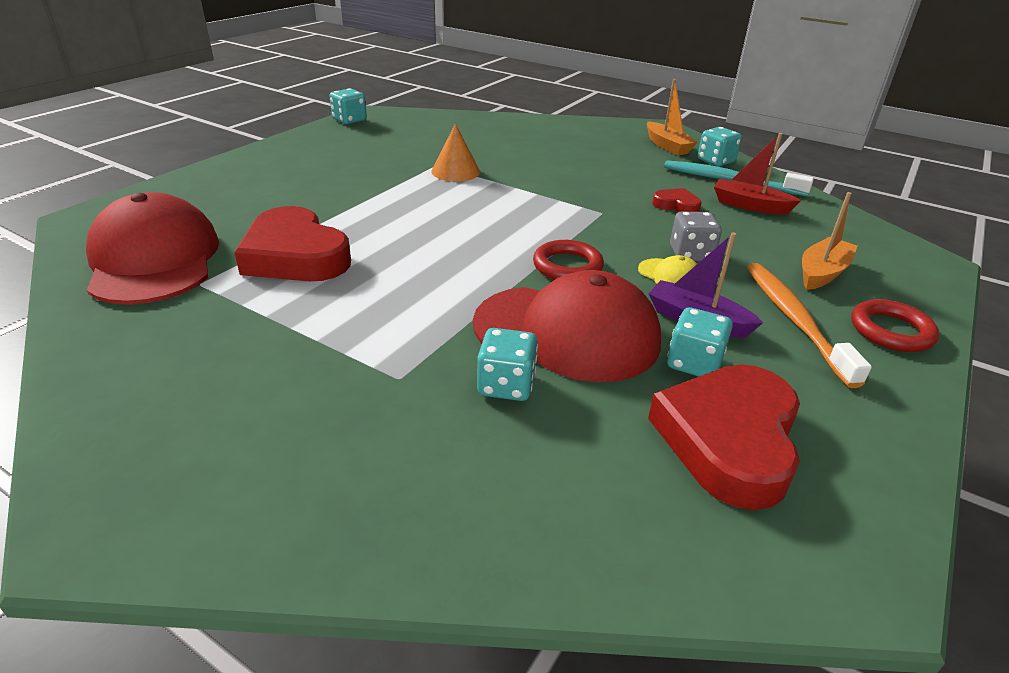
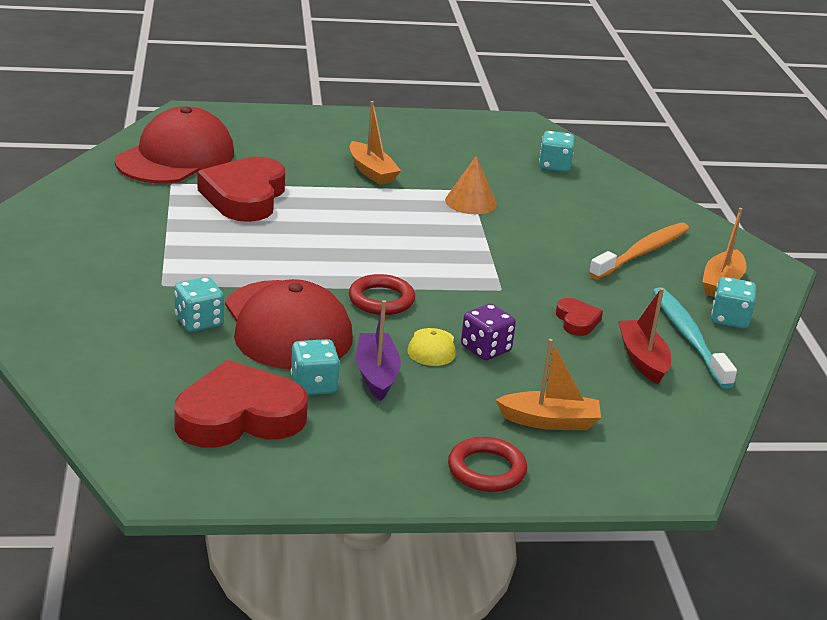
camera: 50 degrees right, 5 degrees down
turquoise dice [329,88,367,124] -> turquoise dice moved to [539,131,575,172]
grey dice [670,212,722,262] -> purple dice [461,304,516,360]
orange toothbrush [747,263,872,388] -> orange toothbrush moved to [589,223,689,280]
none -> orange boat [350,101,401,185]

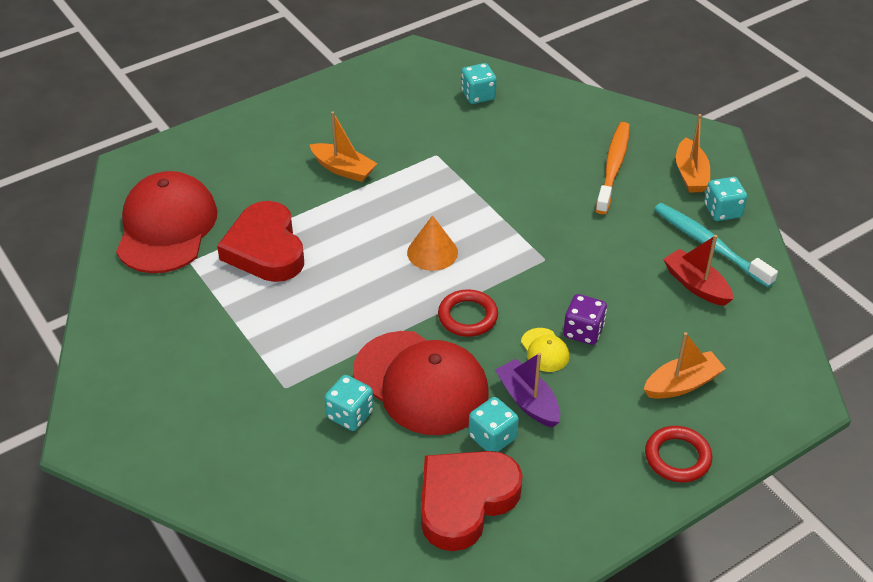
camera: 25 degrees left, 15 degrees up
orange cone [445,156,497,214] -> orange cone moved to [407,215,458,271]
red heart [556,298,603,336] -> none

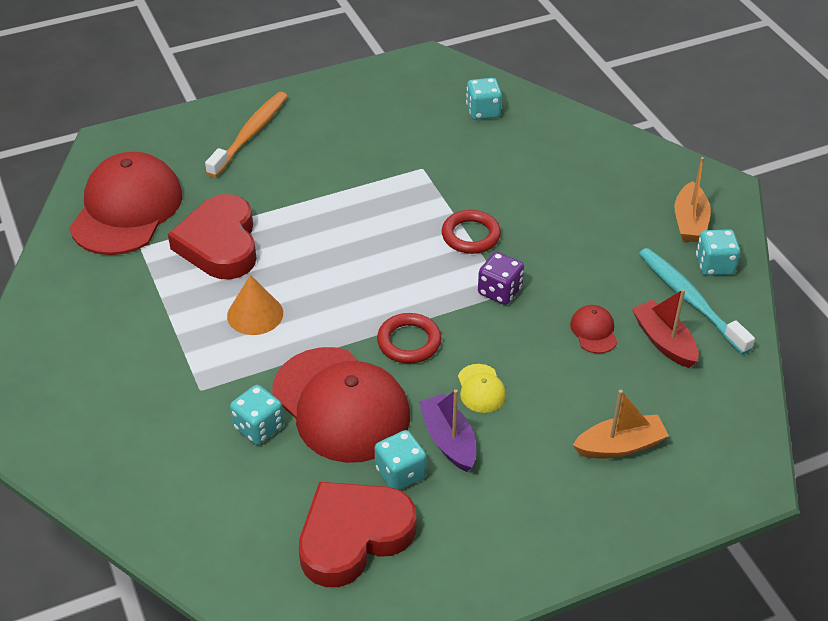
camera: 10 degrees right, 0 degrees up
orange boat [310,111,377,182] -> none
orange cone [407,215,458,271] -> orange cone moved to [227,275,283,335]
purple dice [563,294,607,345] -> purple dice moved to [478,252,524,305]
orange toothbrush [595,122,630,214] -> orange toothbrush moved to [205,92,288,178]
red ring [645,426,712,482] -> red ring moved to [442,210,501,254]
none -> red cap [570,305,617,354]

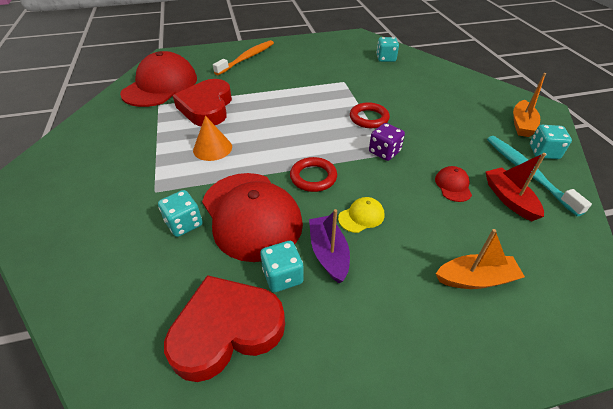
camera: 10 degrees right, 0 degrees up
yellow cap [458,364,506,413] -> yellow cap turned 120 degrees counterclockwise [338,197,384,233]

